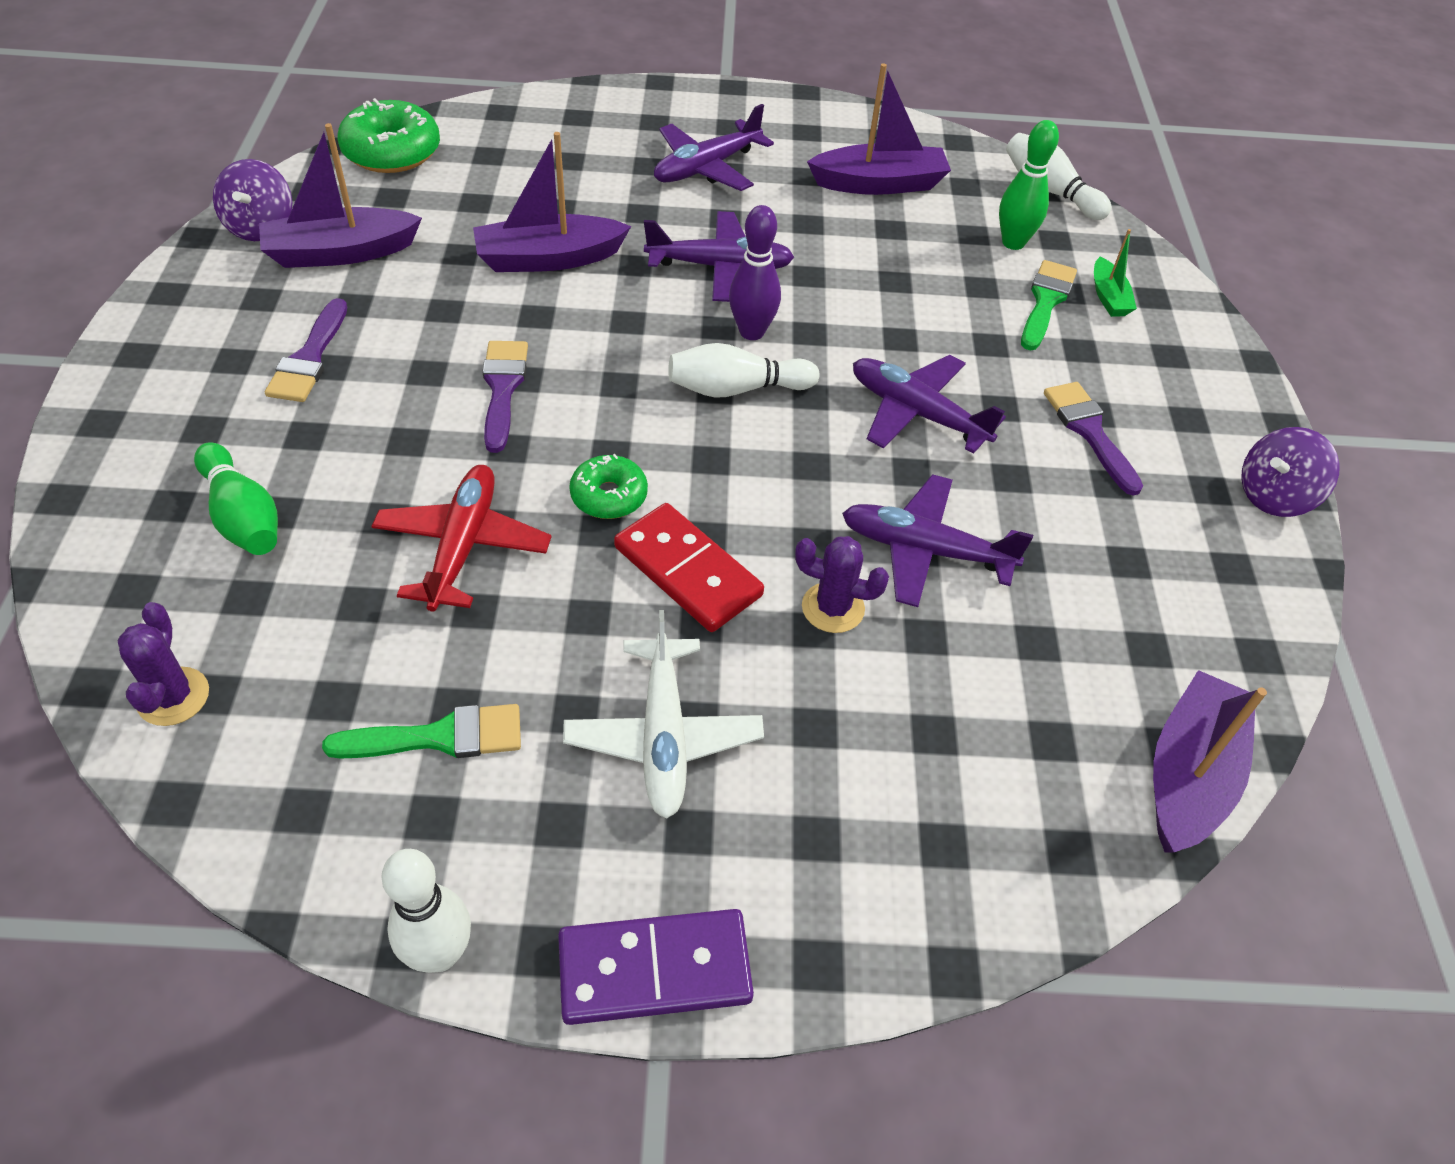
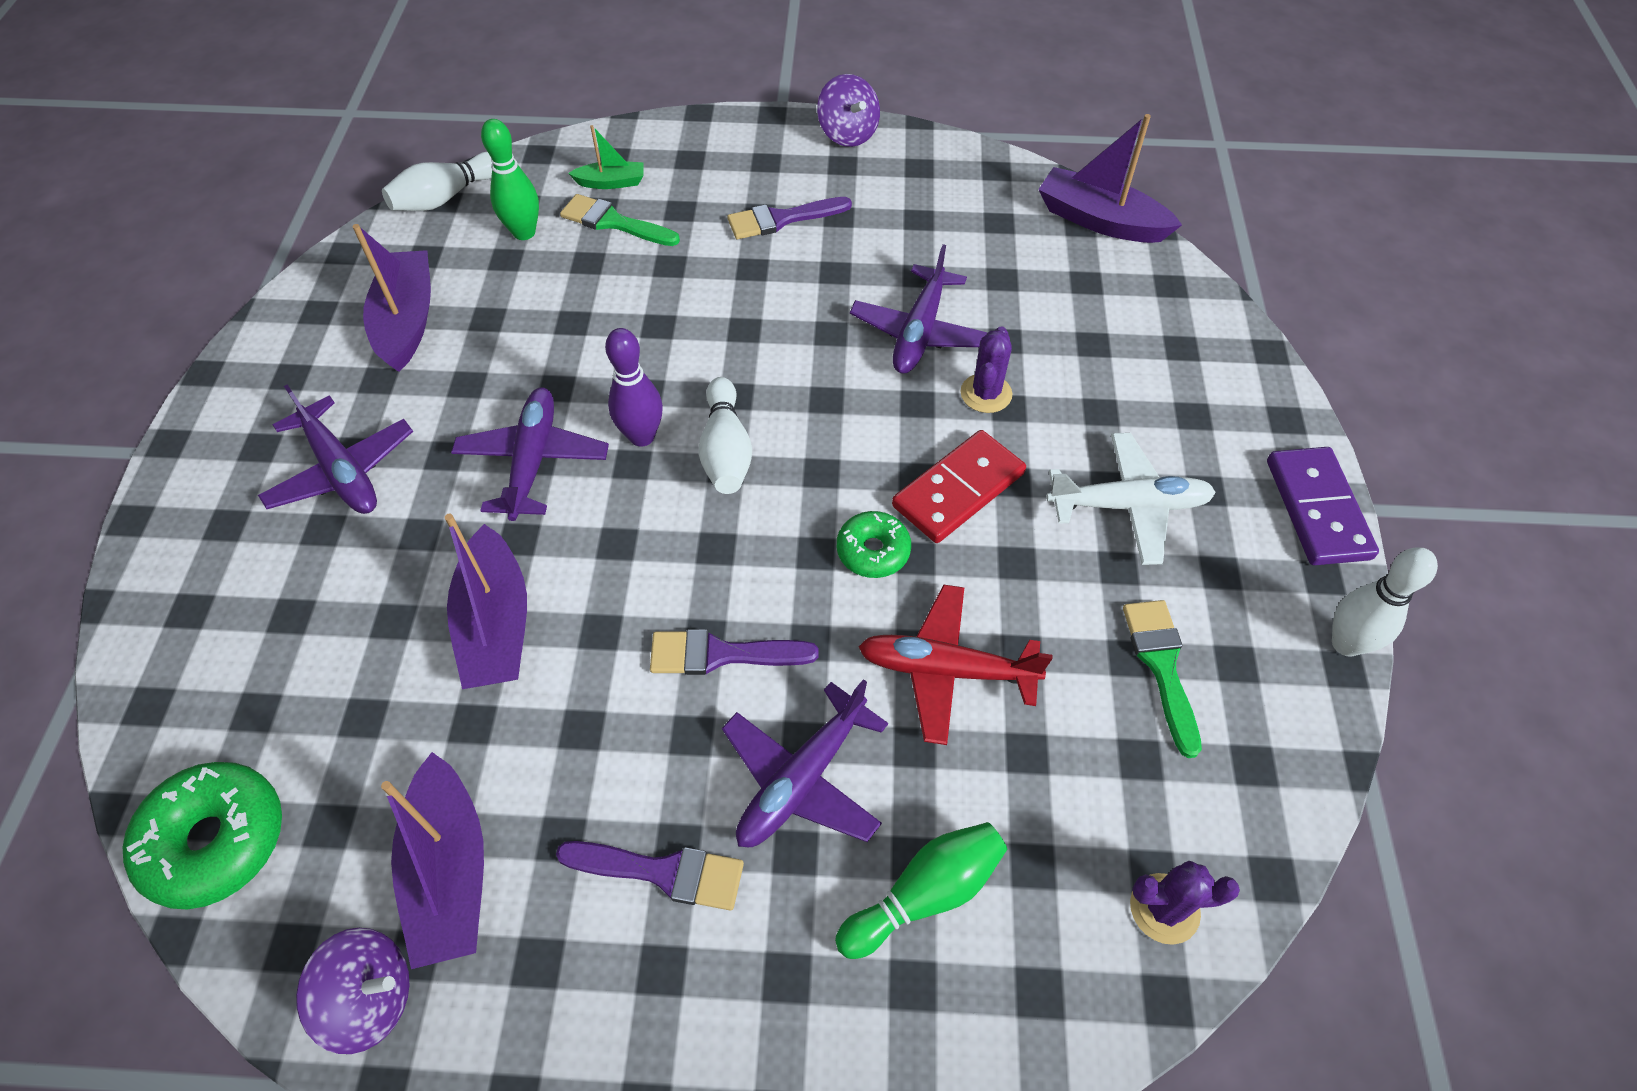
camera: 85 degrees left, 5 degrees up
purple plane [853,355,1006,454] -> purple plane moved to [722,679,888,847]

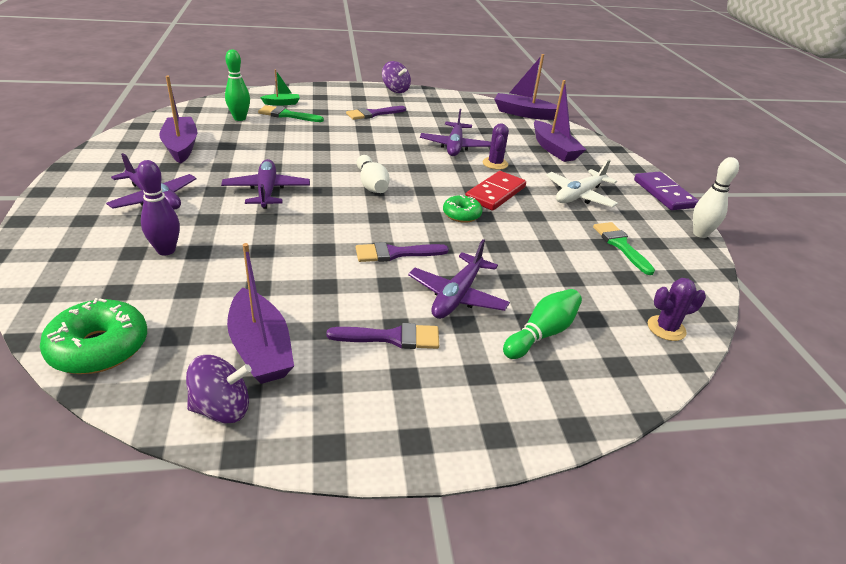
camera: 15 degrees left, 20 degrees down
white bowling pin [382,152,492,211] -> none
purple boat [445,514,527,689] -> purple boat moved to [534,80,586,162]
purple bowling pin [605,328,663,446] -> purple bowling pin moved to [137,160,180,256]
red plane [859,584,1053,745] -> none
white plane [1046,433,1216,565] -> white plane turned 150 degrees clockwise [546,160,618,207]

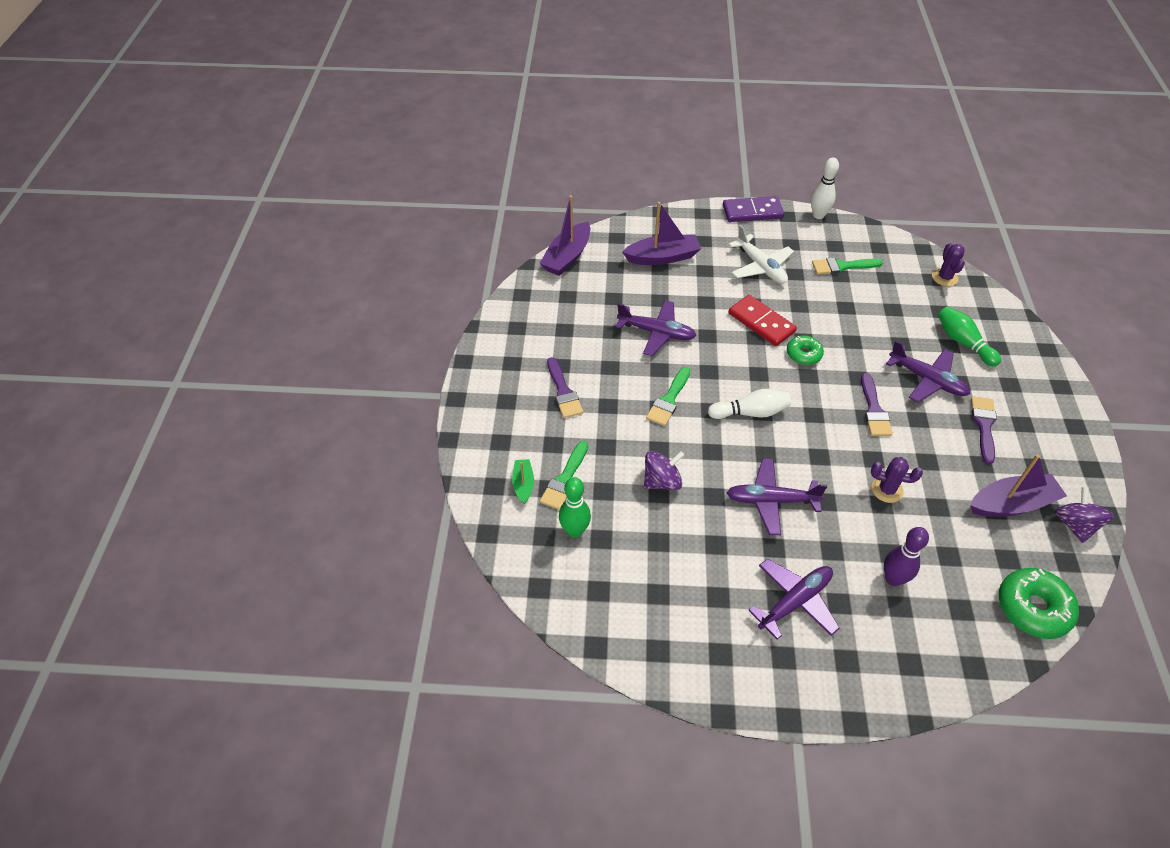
camera: 75 degrees left, 15 degrees up
purple boat [159,76,197,164] -> none
purple spinning top [382,61,411,93] -> purple spinning top moved to [644,451,684,490]
purple cactus [483,123,509,170] -> purple cactus moved to [871,457,923,503]
none -> green brush [646,367,690,426]

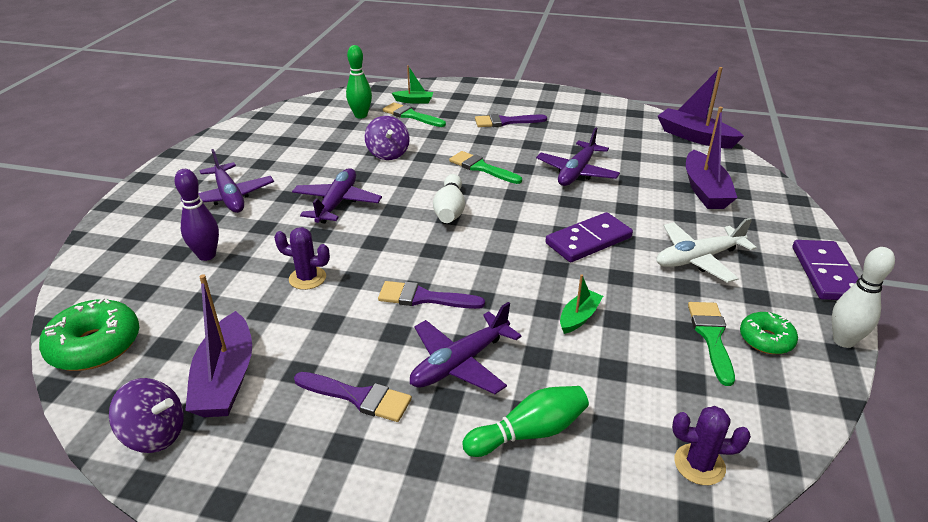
camera: 100 degrees right, 15 degrees down
red domino [729,295,797,346] -> purple domino [545,212,633,262]
green donut [787,335,824,365] -> green donut moved to [740,312,798,354]
purple cactus [871,457,923,503] -> purple cactus turned 75 degrees clockwise [274,227,330,290]
none -> green boat [560,274,603,334]

